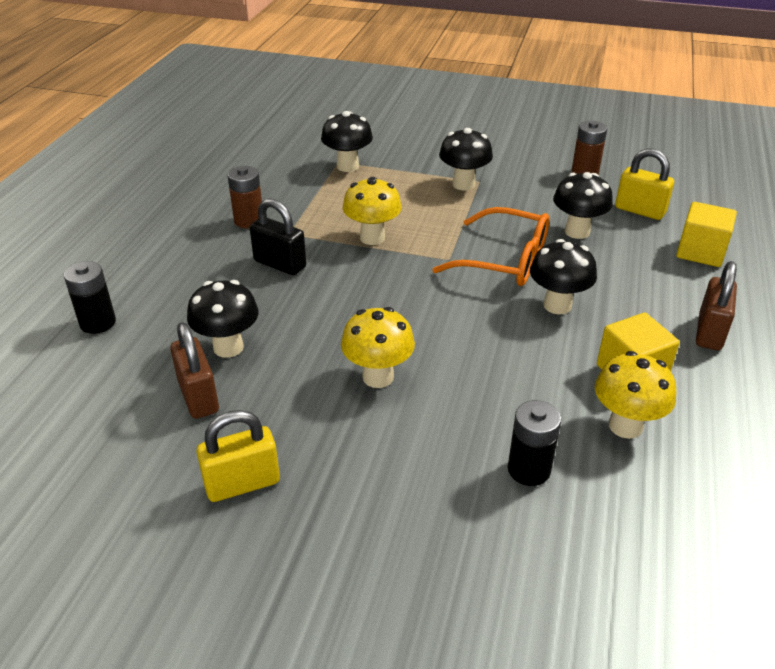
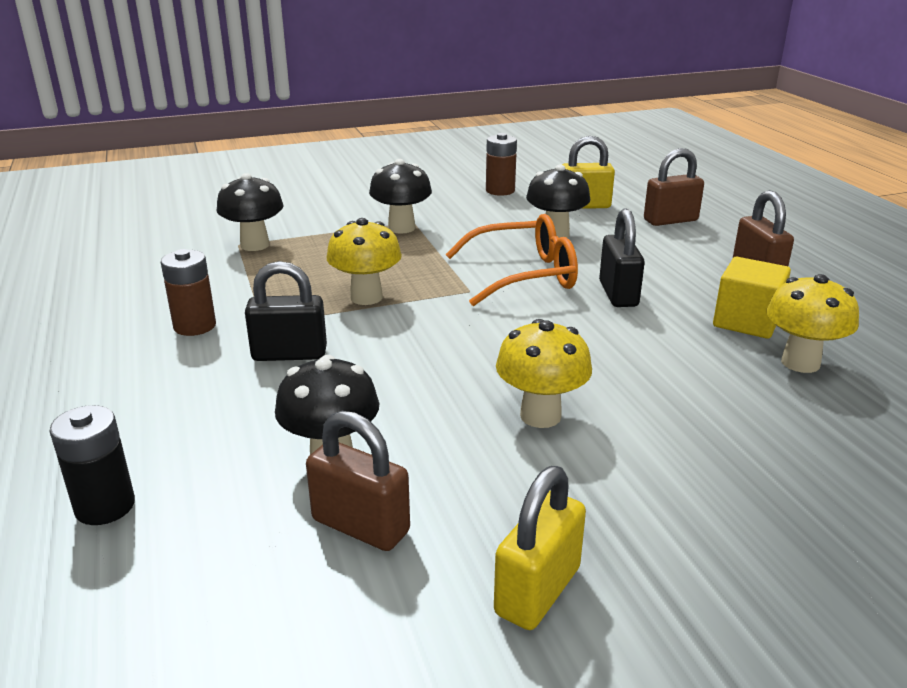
camera: 35 degrees left, 10 degrees down
black battery [508,400,561,486] -> none
black mushroom [530,239,597,314] -> black padlock [599,209,645,307]
yellow cube [676,202,737,267] -> brown padlock [644,148,704,226]

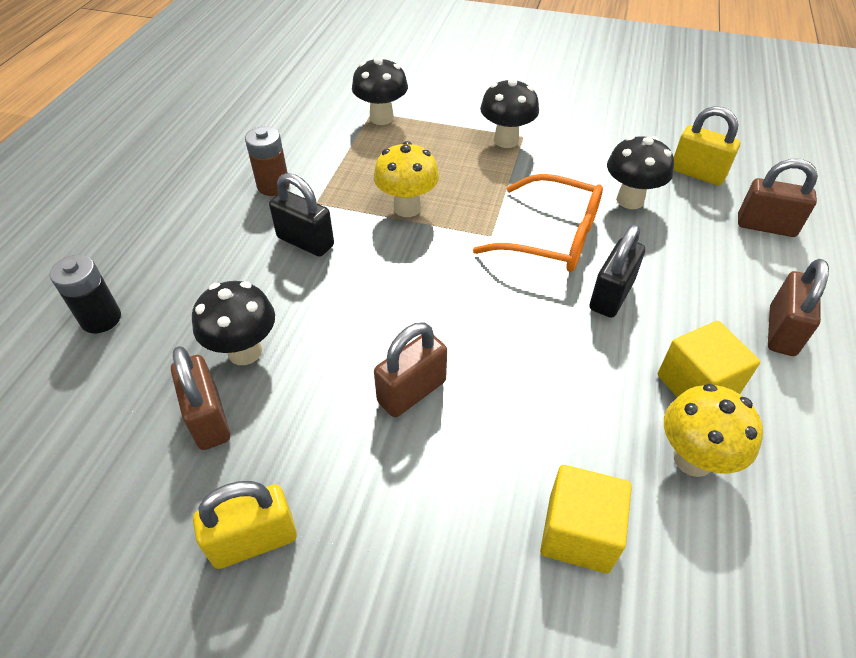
camera: 35 degrees right, 20 degrees up
brown battery [486,133,517,196] -> none
yellow mushroom [496,319,592,428] -> brown padlock [374,322,447,417]
none -> yellow cube [540,465,632,573]

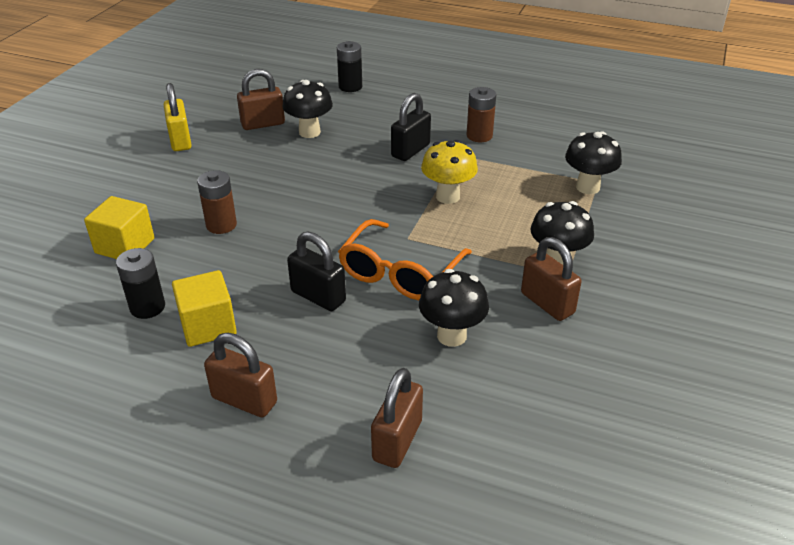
camera: 95 degrees right, 10 degrees down
brown padlock [374,322,447,417] -> brown padlock moved to [521,237,582,321]
yellow mushroom [664,384,763,477] -> black battery [116,248,165,319]
yellow padlock [674,106,740,185] -> none
none -> brown battery [197,170,237,234]

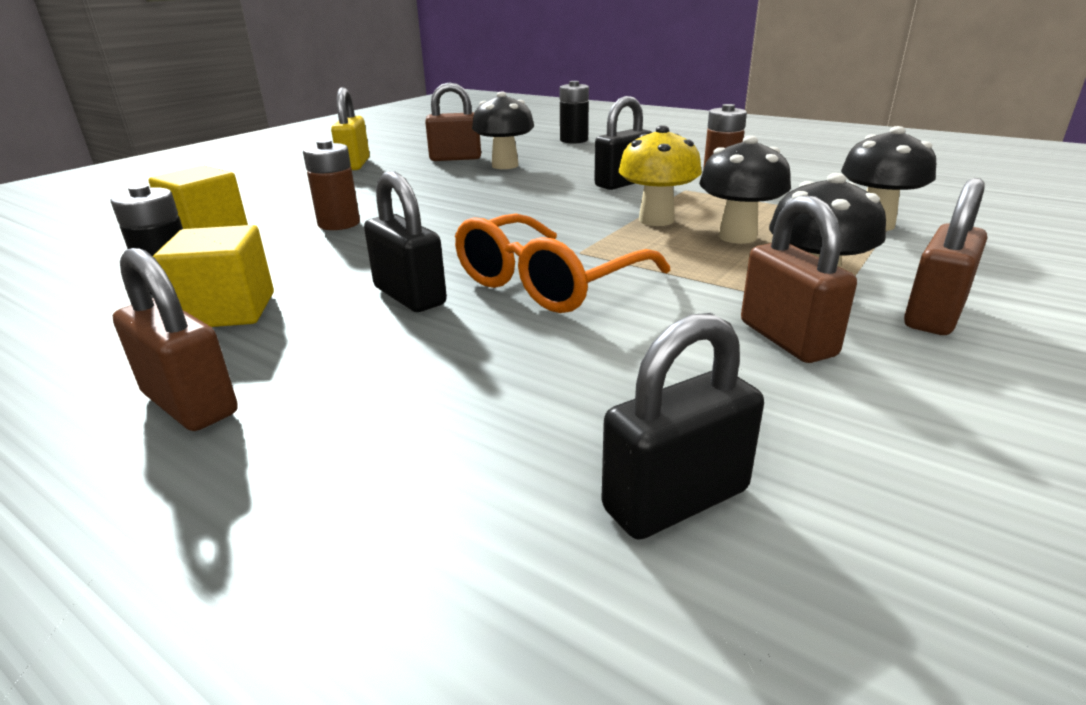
camera: 15 degrees right, 10 degrees down
brown padlock [371,368,423,468] -> brown padlock moved to [904,178,987,335]
black mushroom [419,269,489,347] -> black mushroom moved to [699,136,791,244]
none -> black padlock [601,313,764,540]

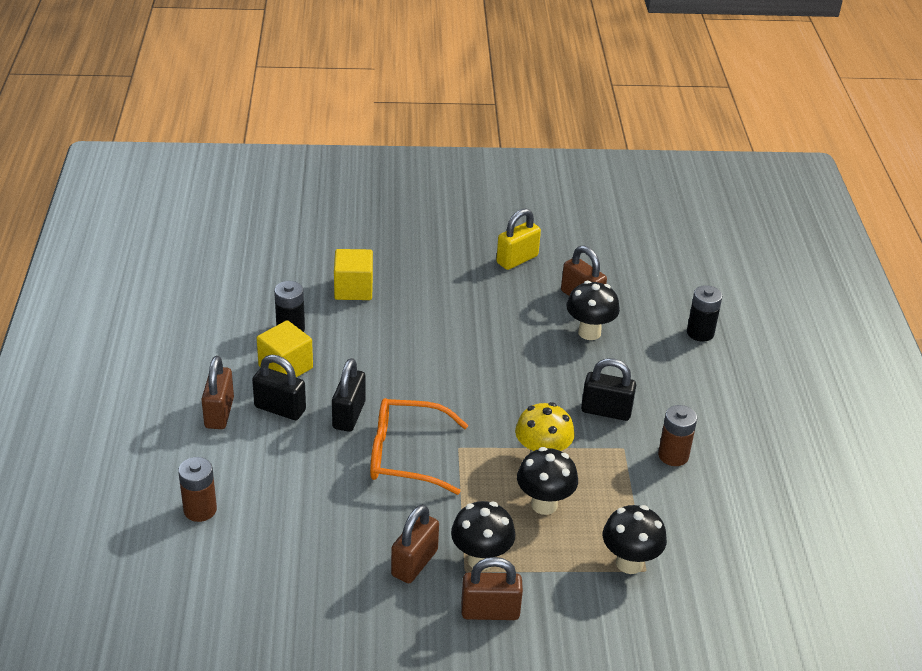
camera: 50 degrees right, 10 degrees up
brown battery [303,140,360,230] -> brown battery moved to [178,457,217,522]
black padlock [601,313,764,540] -> black padlock moved to [252,355,306,420]

